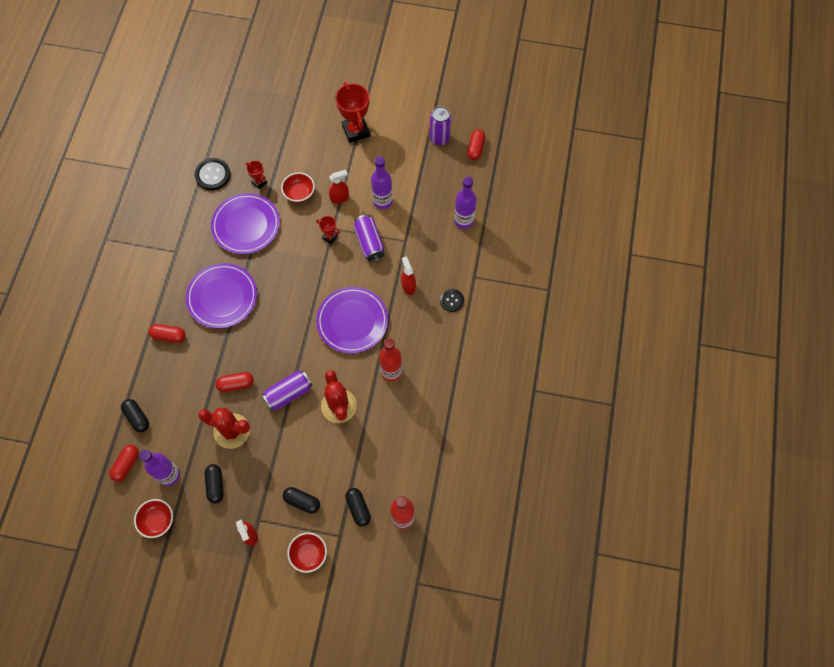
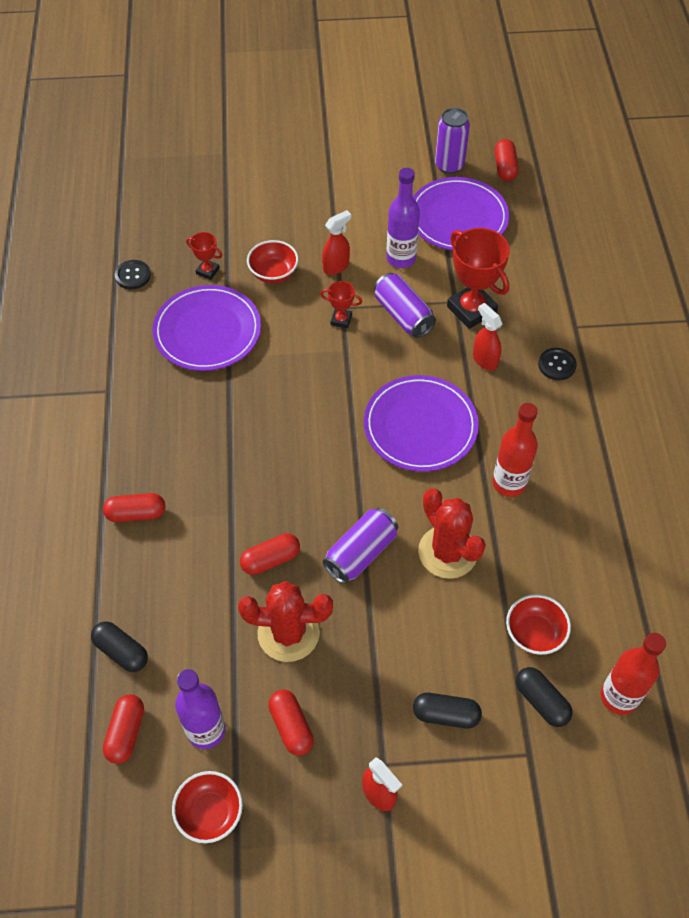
camera: 15 degrees left, 10 degrees down
purple plate [186,263,257,328] -> purple plate moved to [413,177,509,251]
black button [194,158,231,190] -> black button [115,260,151,289], size x0.65
black capsule [205,464,224,504] -> red capsule [268,690,314,756]
red bowl [287,532,327,573] -> red bowl moved to [506,594,571,655]
red trophy [335,82,370,143] -> red trophy moved to [447,228,510,329]
purple bottle [454,177,477,229] -> none

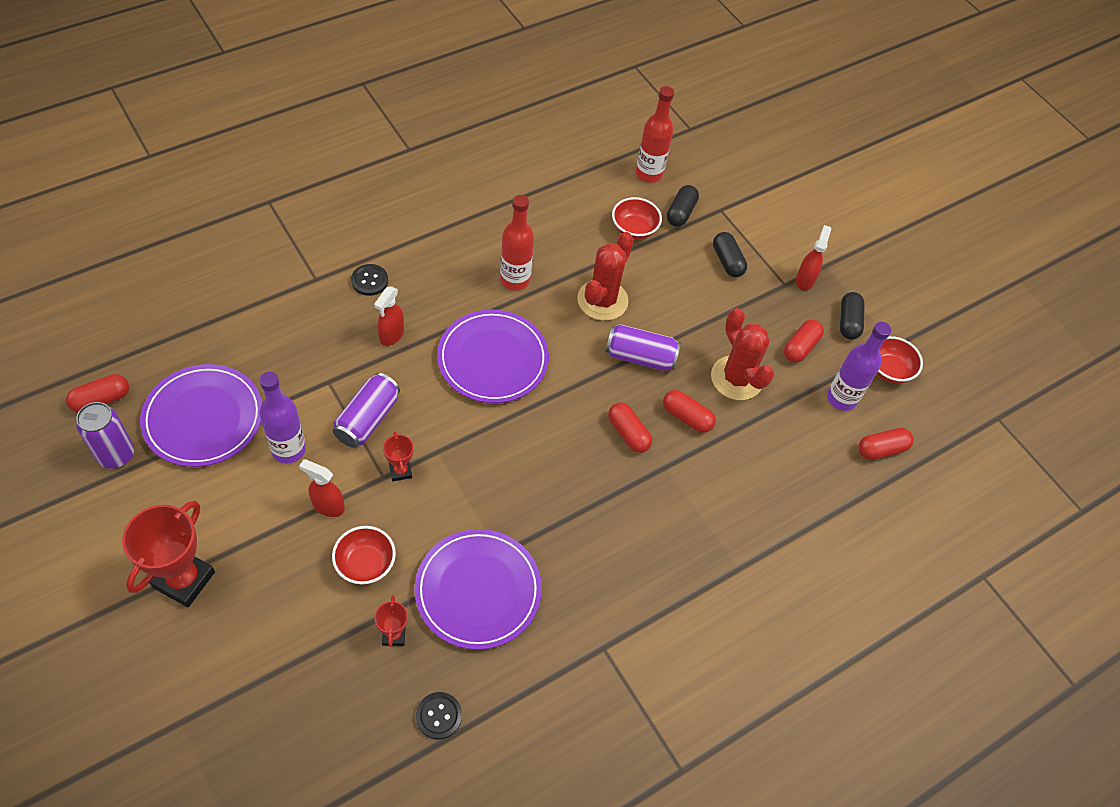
camera: 125 degrees left, 0 degrees up
black capsule [91,621,148,672] -> black capsule moved to [840,292,864,340]
red capsule [103,493,165,522] -> red capsule moved to [608,402,652,453]
red trophy [447,228,510,329] -> red trophy moved to [122,501,215,607]

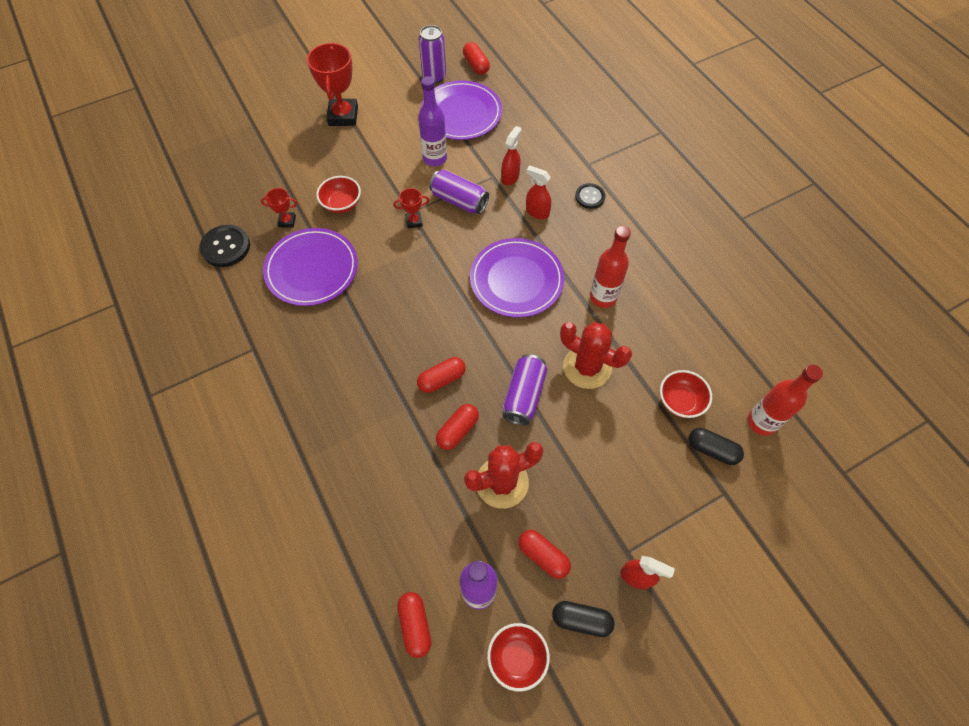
camera: 100 degrees right, 5 degrees up
red trophy [122,501,215,607] -> red trophy turned 60 degrees clockwise [307,42,358,126]
red spray bottle [299,459,345,517] -> red spray bottle moved to [501,126,522,186]
black button [416,692,462,739] -> black button [200,225,250,267], size x1.55
black capsule [713,232,747,277] -> none

